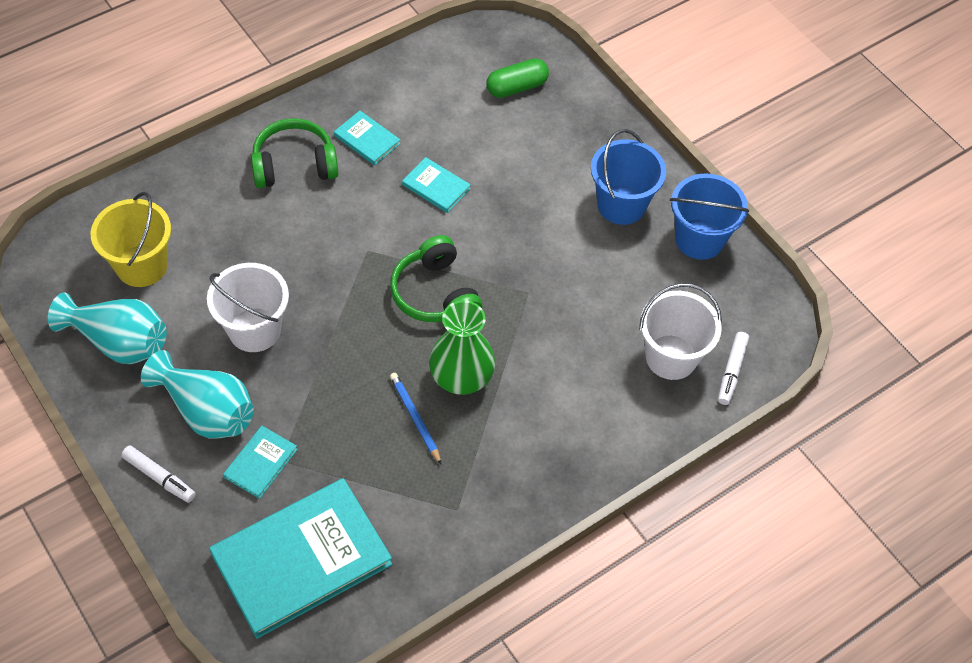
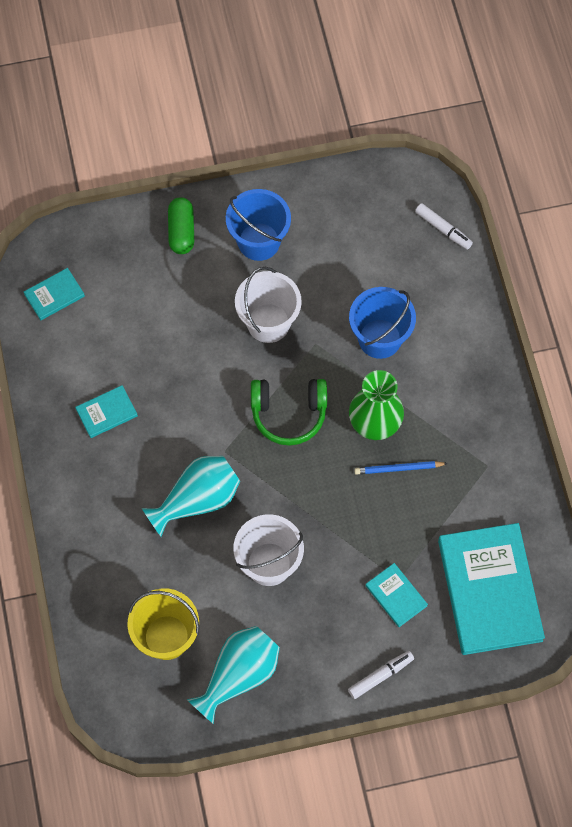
camera: 65 degrees left, 10 degrees up
turquoise vase [141,350,254,439] -> turquoise vase moved to [142,456,240,537]
green headphones [251,118,338,188] -> none
turquoise book [402,157,471,213] -> turquoise book moved to [24,268,85,320]
green capsule [486,59,549,98] -> green capsule moved to [168,197,194,254]
white bucket [639,283,722,380] -> white bucket moved to [235,267,302,343]
blue bucket [670,173,749,260] -> blue bucket moved to [349,287,416,359]

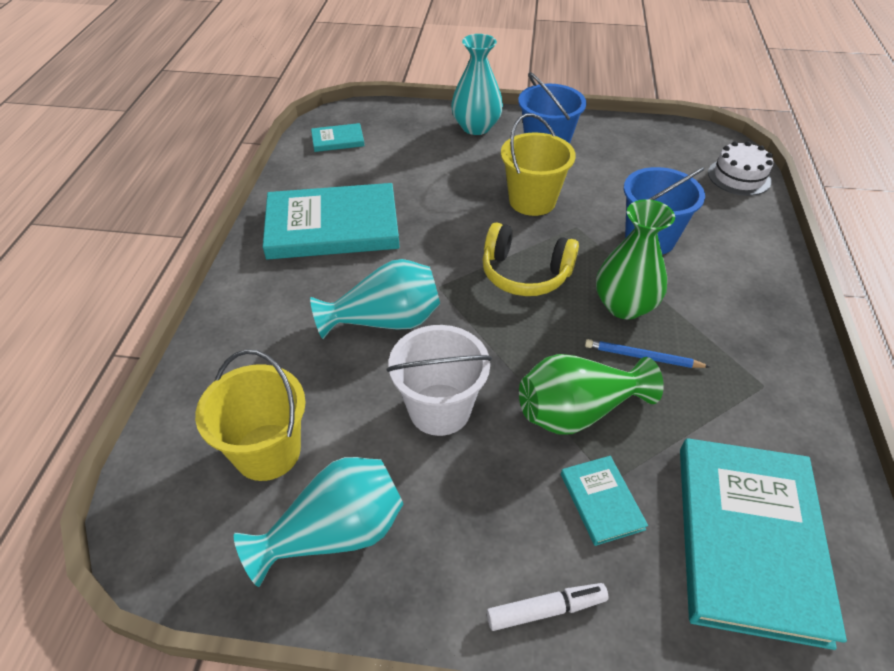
camera: 20 degrees right, 20 degrees down
turquoise book [75,385,138,438] -> turquoise book [263,183,400,260], size x2.23
green capsule [168,197,194,254] -> turquoise vase [451,34,503,135]
white bucket [235,267,302,343] -> yellow bucket [501,113,576,216]
green headphones [251,379,327,446] -> yellow headphones [482,222,579,296]
white marker [415,203,473,249] -> white cake [708,141,773,196]
none -> green vase [519,354,664,435]

